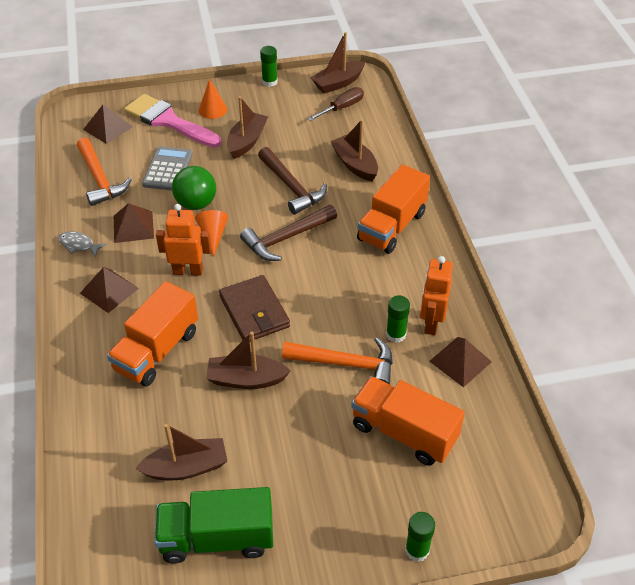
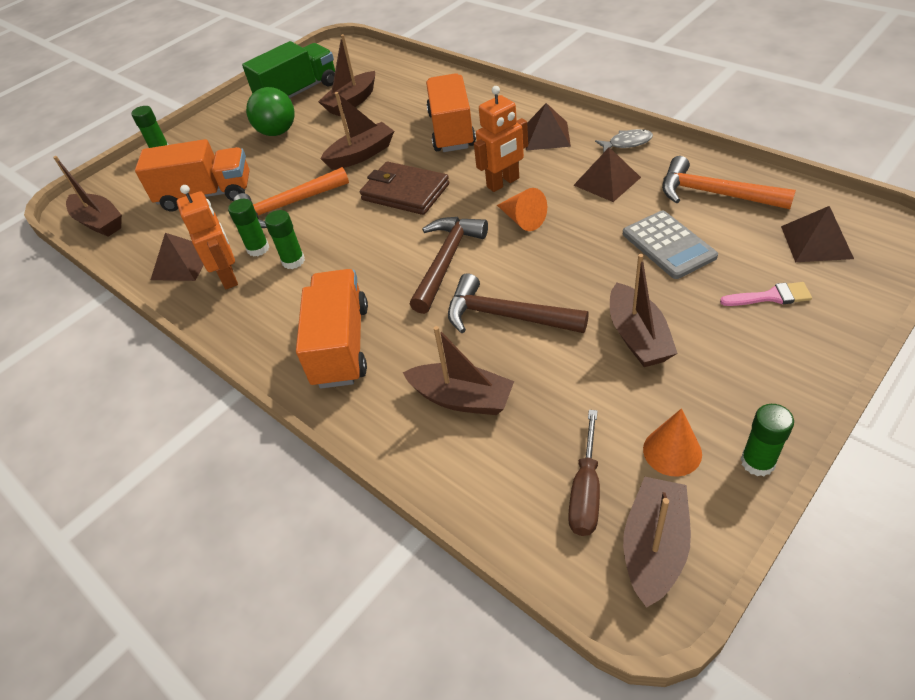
camera: 150 degrees right, 0 degrees up
pink brush [124,94,221,148] -> pink brush [720,282,812,306], size x0.46
green ball [172,166,216,210] -> green ball moved to [246,87,295,136]
orange cone [199,79,227,119] -> orange cone moved to [643,408,702,477]
none -> brown boat [53,156,122,237]
none -> green glue stick [265,210,305,269]

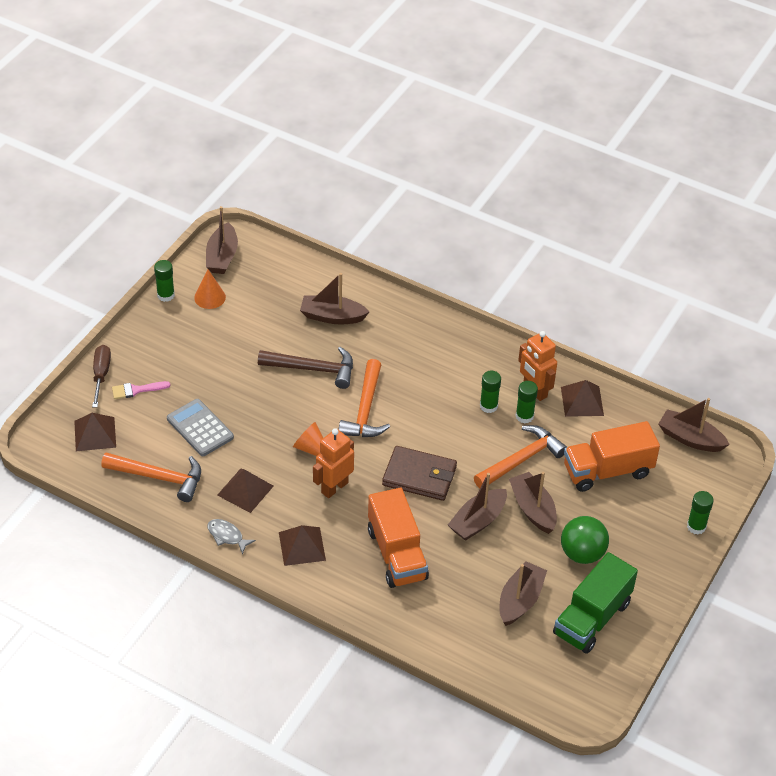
camera: 160 degrees right, 0 degrees up
orange truck [296,269,368,389] -> none
brown hammer [409,217,488,314] -> orange hammer [339,359,390,437]
brown screwdriver [568,410,600,536] -> brown screwdriver moved to [92,345,111,408]
grey fish [595,129,653,153] -> grey fish turned 60 degrees clockwise [207,519,256,554]
brown boat [610,254,678,367] -> brown boat moved to [509,472,557,534]

